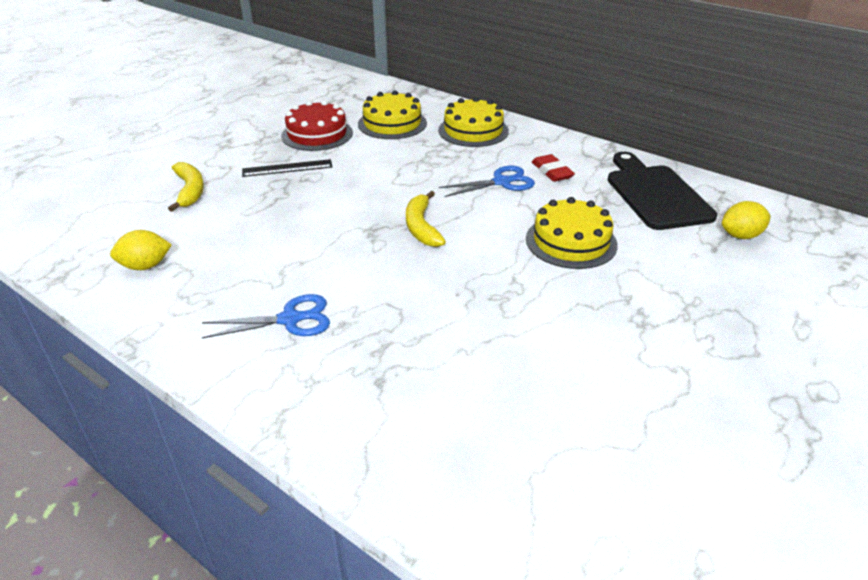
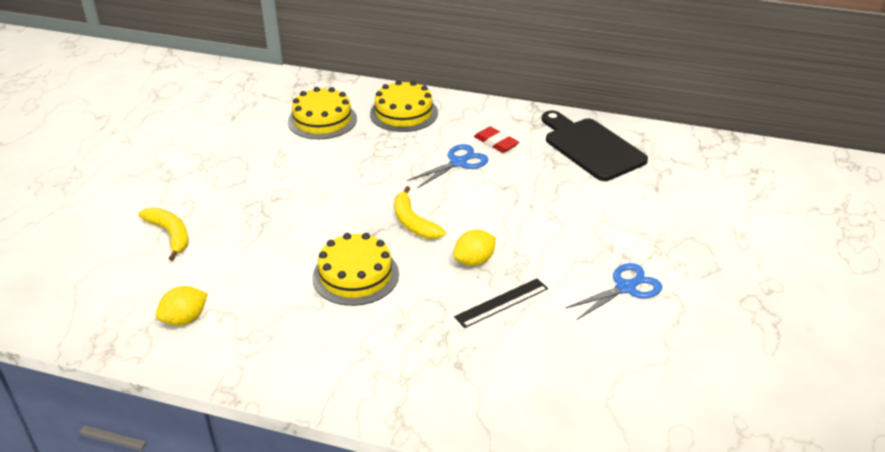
camera: 20 degrees left, 0 degrees up
blue scissors [202,294,330,339] -> blue scissors moved to [565,263,662,320]
black ruler [242,159,333,177] -> black ruler moved to [454,278,548,328]
red cake [281,100,353,151] -> none
yellow cake [526,197,618,269] -> yellow cake moved to [312,233,399,306]
yellow lemon [722,201,771,239] -> yellow lemon moved to [453,230,496,266]

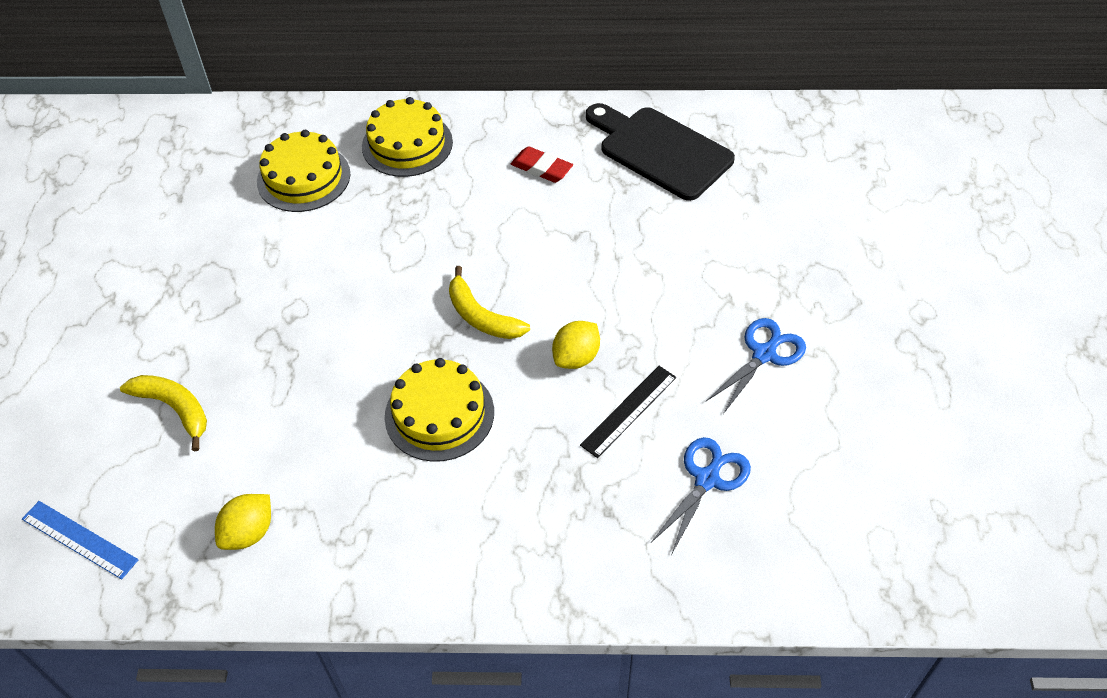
camera: 15 degrees left, 15 degrees up
blue scissors [407,144,488,188] -> blue scissors moved to [651,437,751,555]
none -> blue ruler [22,501,138,579]

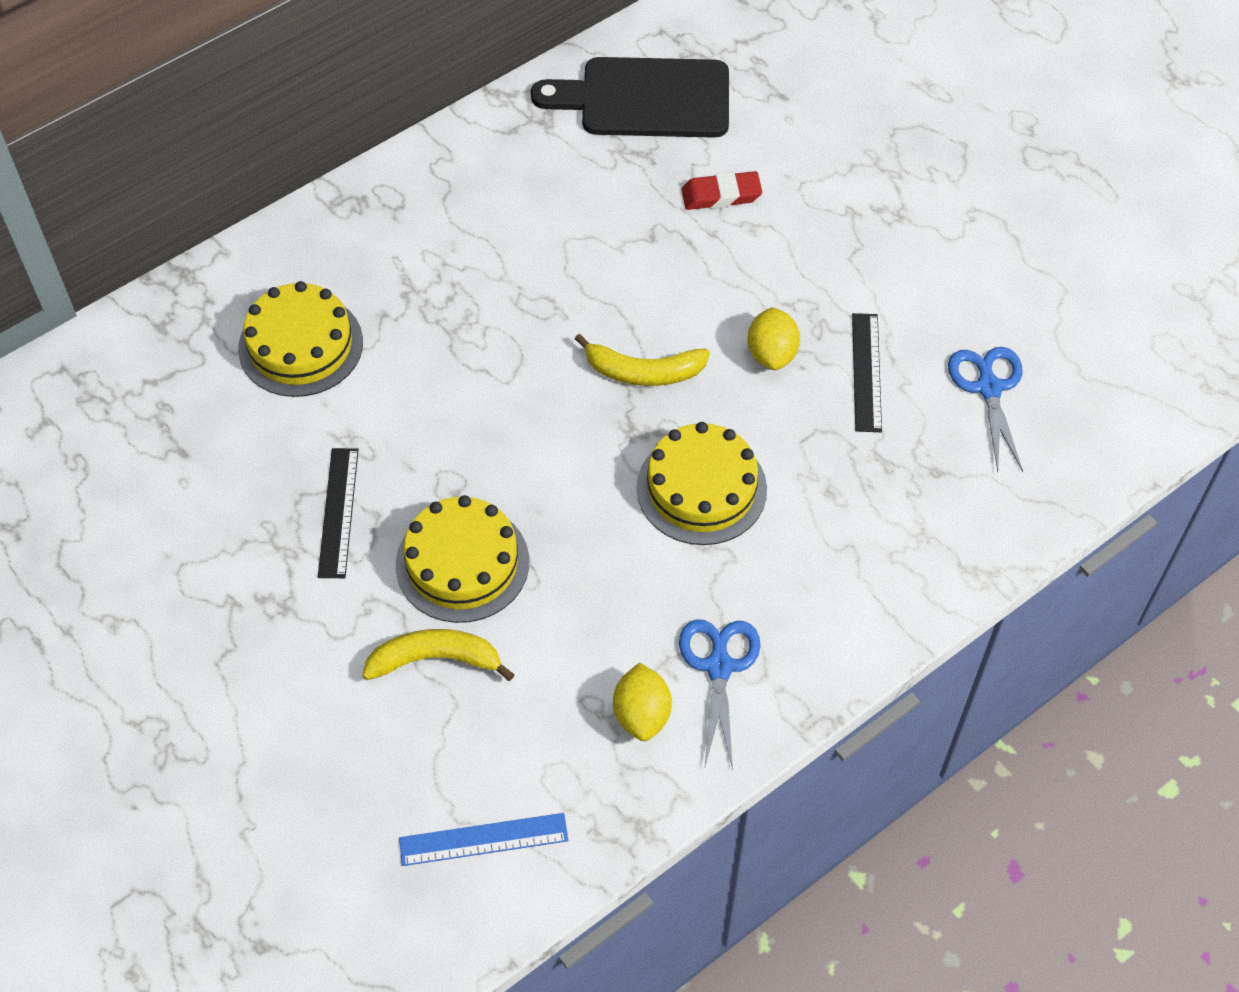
camera: 40 degrees left, 5 degrees up
yellow cake [362,97,453,177] -> yellow cake moved to [396,495,529,623]
red eraser [511,146,573,183] -> red eraser moved to [681,171,762,210]
blue scissors [705,318,806,414] -> blue scissors moved to [679,619,760,770]
none -> black ruler [318,448,359,578]

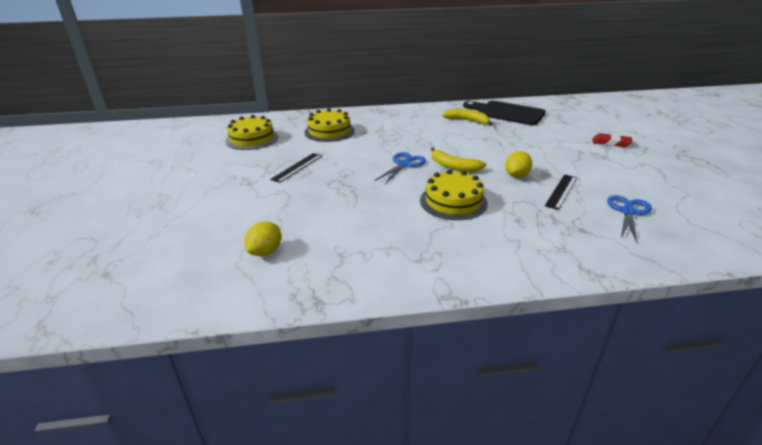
camera: 30 degrees right, 25 degrees down
yellow banana [362,629,515,681] -> yellow banana moved to [442,109,493,126]
yellow cake [396,495,529,623] -> yellow cake moved to [225,115,278,150]
blue ruler [399,813,568,866] -> none
yellow lemon [613,663,672,741] -> yellow lemon moved to [245,221,281,256]
blue scissors [679,619,760,770] -> blue scissors moved to [374,152,426,185]
red eraser [681,171,762,210] -> red eraser moved to [592,133,632,147]

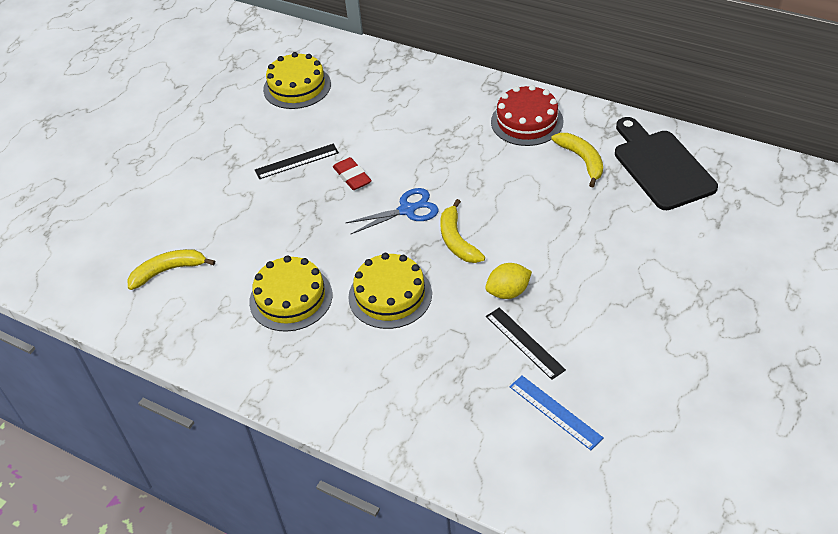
camera: 40 degrees right, 15 degrees up
yellow lemon [245,221,281,256] -> yellow banana [128,249,215,290]
yellow cake [304,108,355,142] -> yellow cake moved to [249,255,333,332]
black ruler [545,174,577,210] -> black ruler turned 75 degrees clockwise [486,307,566,380]
red eraser [592,133,632,147] -> red eraser moved to [333,157,372,190]
blue scissors [607,195,652,242] -> blue ruler [509,376,604,450]
none -> red cake [491,85,563,146]

